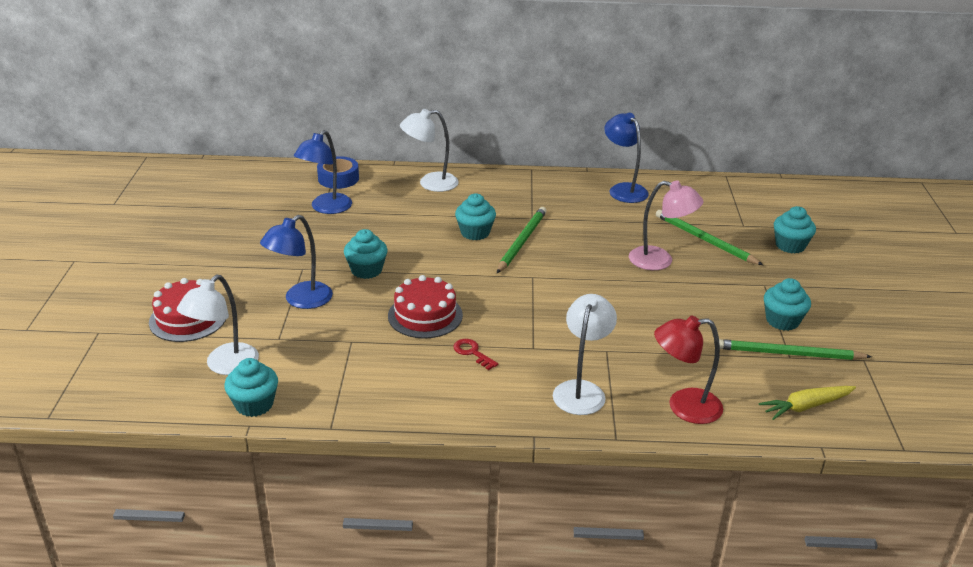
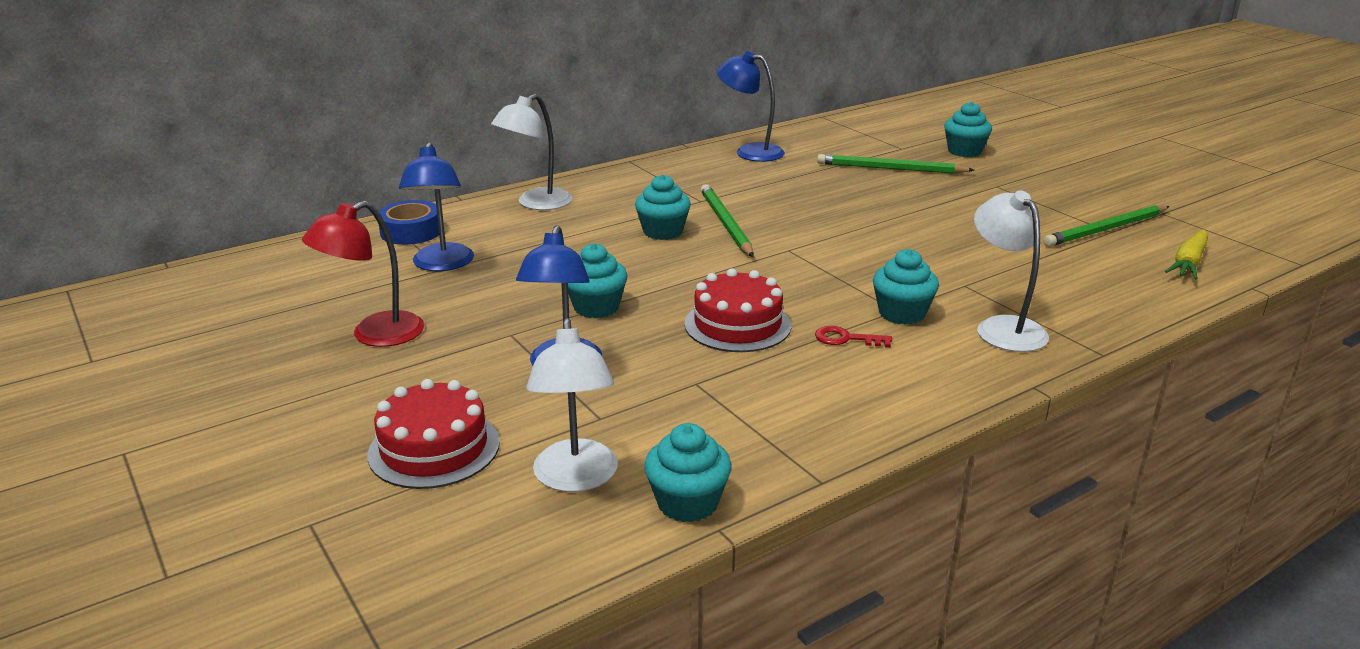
camera: 35 degrees left, 5 degrees down
pink lamp [629,181,703,270] -> none
red lamp [654,316,723,424] -> red lamp moved to [302,201,424,347]
turquoise cupcake [764,278,811,331] -> turquoise cupcake moved to [873,249,939,325]

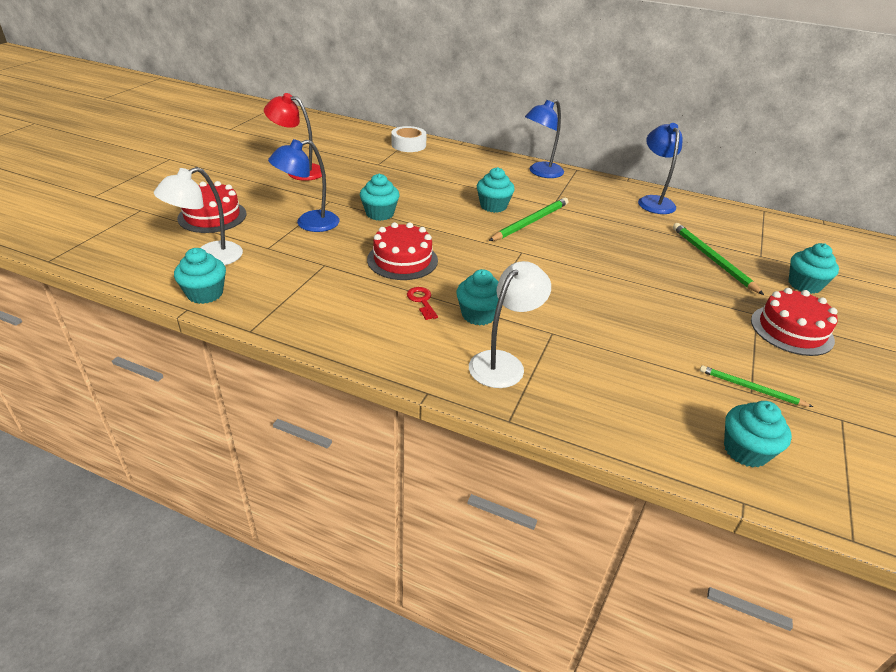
camera: 55 degrees right, 10 degrees up
blue tape [379,200,439,245] -> white tape [391,126,427,152]
blue lamp [399,142,474,271] -> blue lamp moved to [525,99,564,178]
white lamp [491,94,572,210] -> none
green pencil [1043,205,1170,247] -> green pencil [700,365,813,407], size x0.62
yellow carrot [1165,230,1208,279] -> turquoise cupcake [724,401,792,467]
none -> red cake [751,288,838,356]

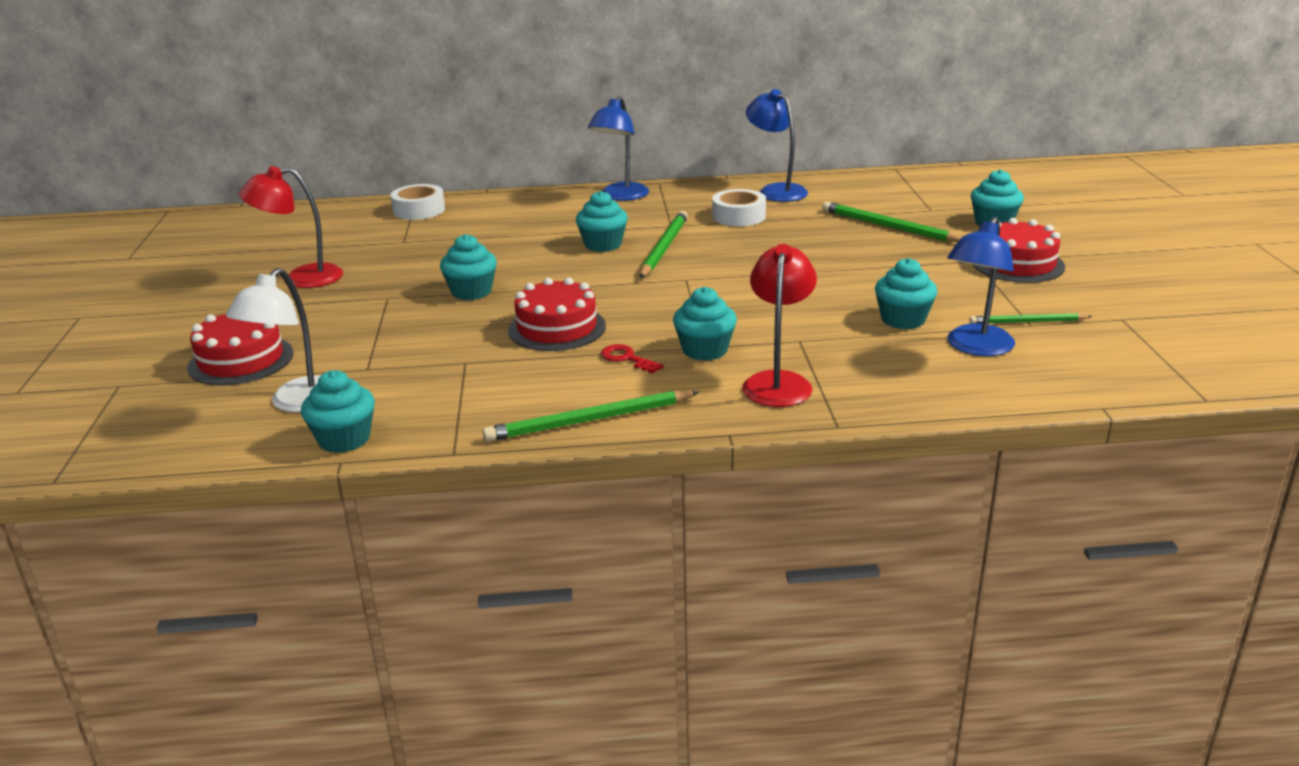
camera: 25 degrees left, 10 degrees down
blue lamp [268,139,339,232] -> blue lamp moved to [947,217,1015,356]
white lamp [469,261,551,388] -> red lamp [742,244,817,407]
turquoise cupcake [724,401,792,467] -> turquoise cupcake moved to [875,258,937,329]
none -> green pencil [483,390,700,442]
none -> white tape [712,189,766,226]

